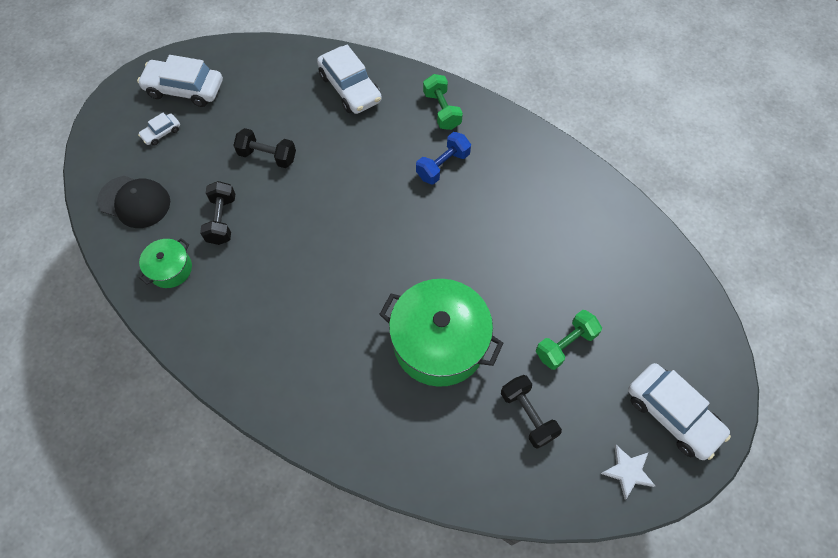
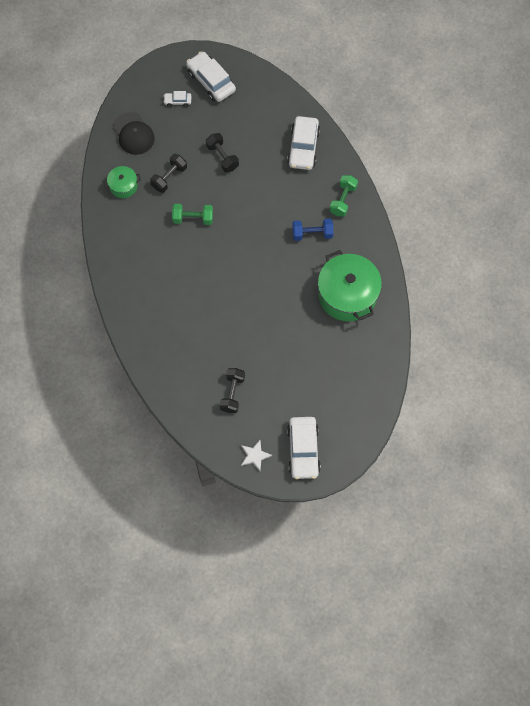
camera: 40 degrees right, 5 degrees up
green pot [379,279,503,387] -> green pot moved to [318,250,382,321]
green dumbbell [536,310,602,370] -> green dumbbell moved to [172,204,213,225]

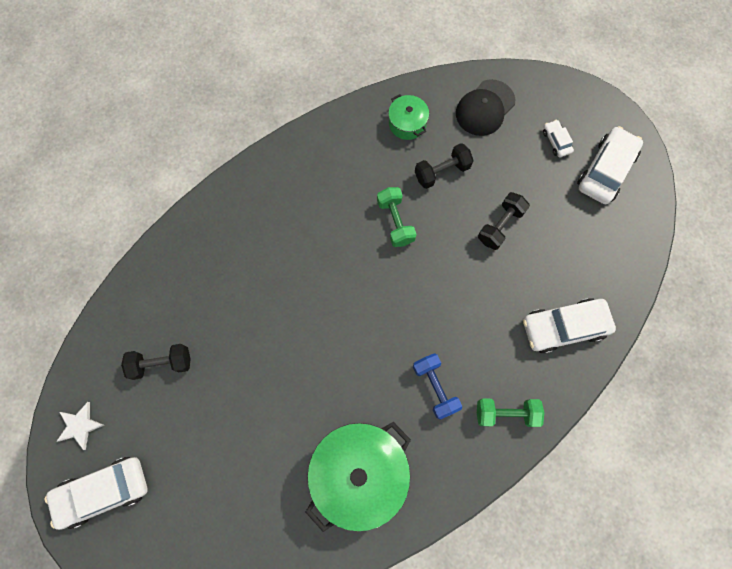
camera: 70 degrees right, 5 degrees up
black dumbbell [150,154,187,193] -> black dumbbell turned 45 degrees counterclockwise [415,143,474,189]

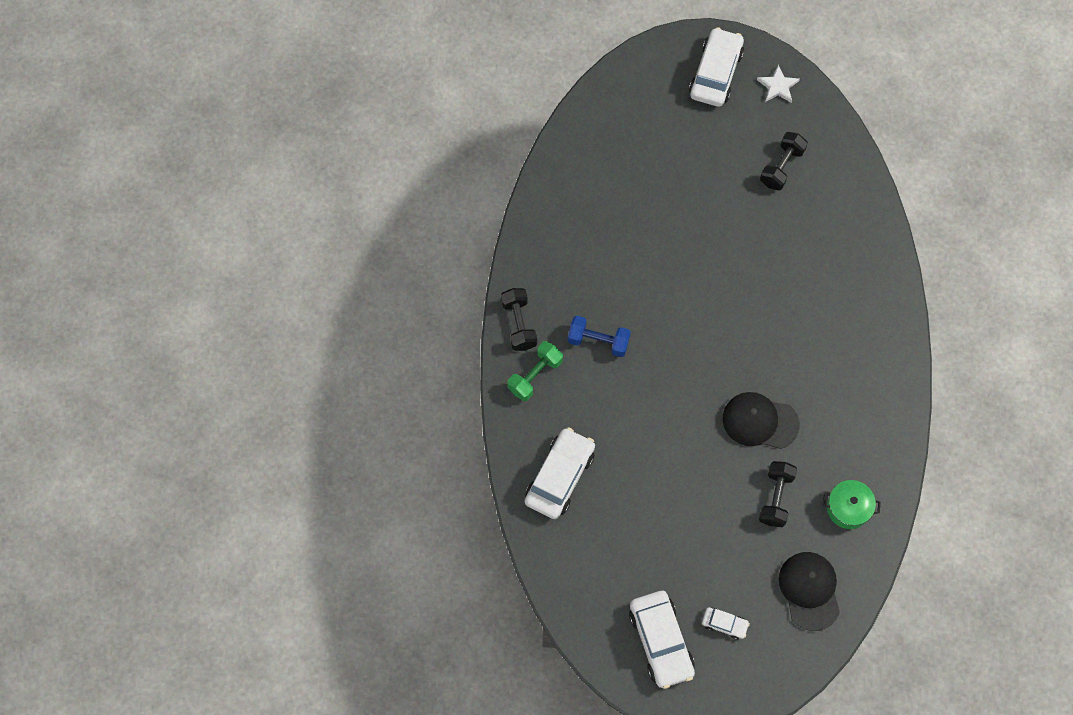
camera: 130 degrees right, 5 degrees down
green pot [306,422,411,532] -> none
green dumbbell [377,187,417,247] -> black cap [722,392,800,449]
black dumbbell [478,192,530,250] -> black dumbbell moved to [501,288,537,351]

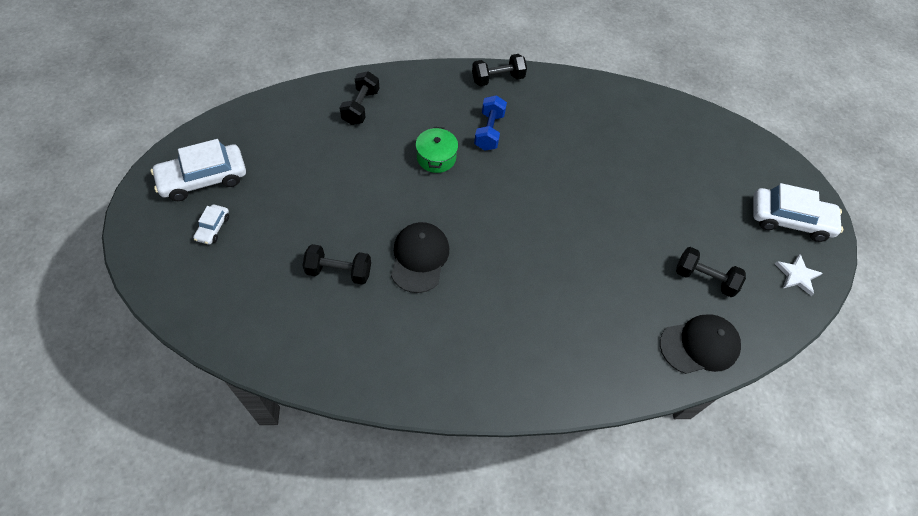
camera: 80 degrees right, 10 degrees down
green dumbbell [507,341,563,401] -> none
white car [525,427,595,519] -> black dumbbell [340,71,380,125]
black cap [779,552,840,631] -> black cap moved to [660,314,741,374]
green pot [823,480,881,529] -> green pot moved to [416,127,458,173]

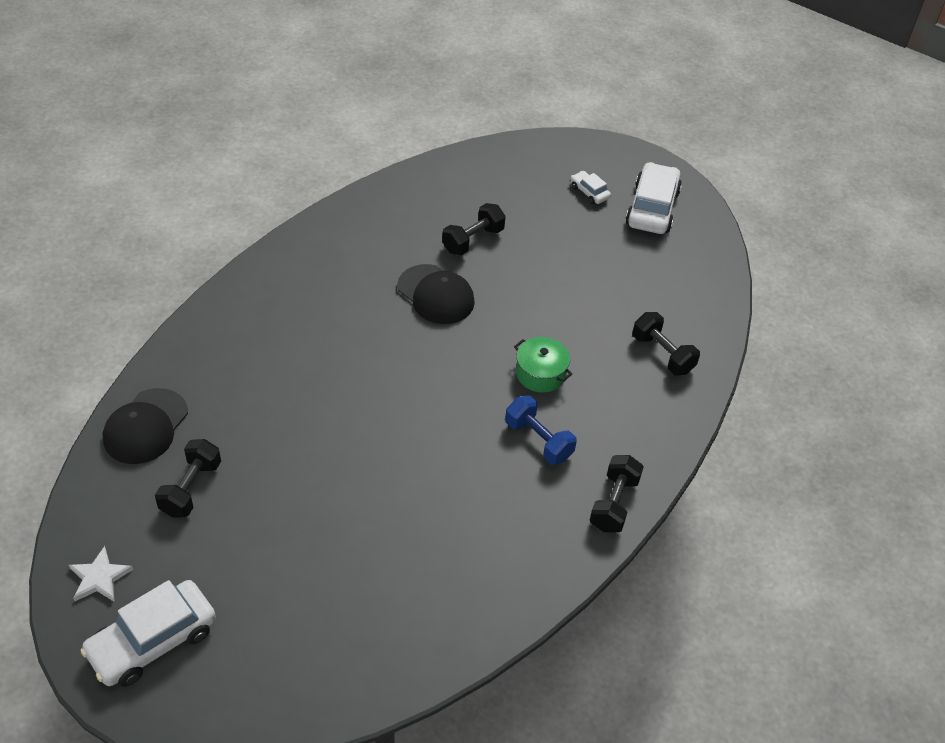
camera: 130 degrees right, 10 degrees down
black dumbbell [676,247,746,297] -> black dumbbell turned 45 degrees counterclockwise [155,439,221,518]

